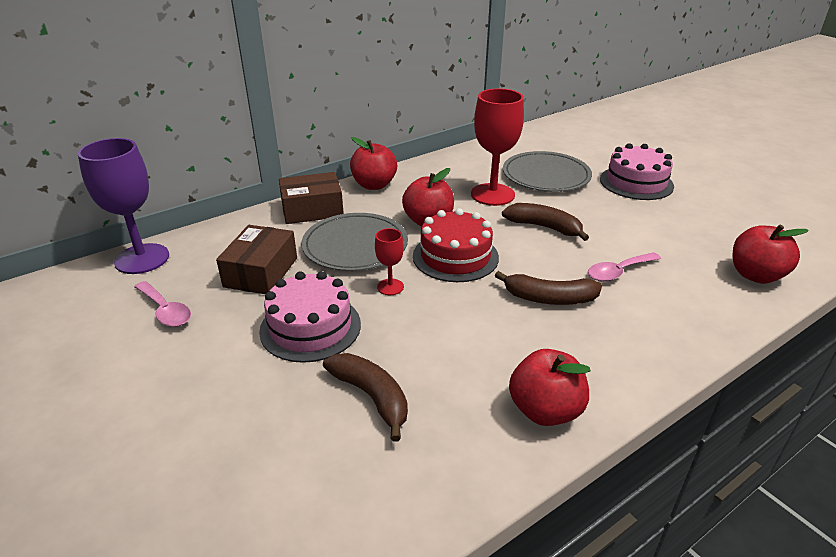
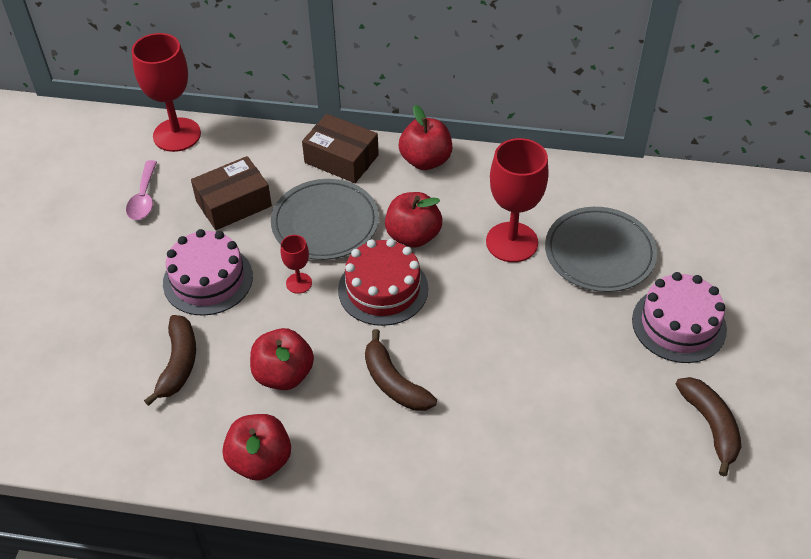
camera: 45 degrees right, 15 degrees up
purple goblet [78,138,169,274] -> red goblet [132,33,201,152]
brown banana [502,203,589,241] -> brown banana moved to [676,377,741,476]
pink spoon [588,252,661,282] -> none
red apple [733,224,809,284] -> red apple moved to [250,328,314,390]

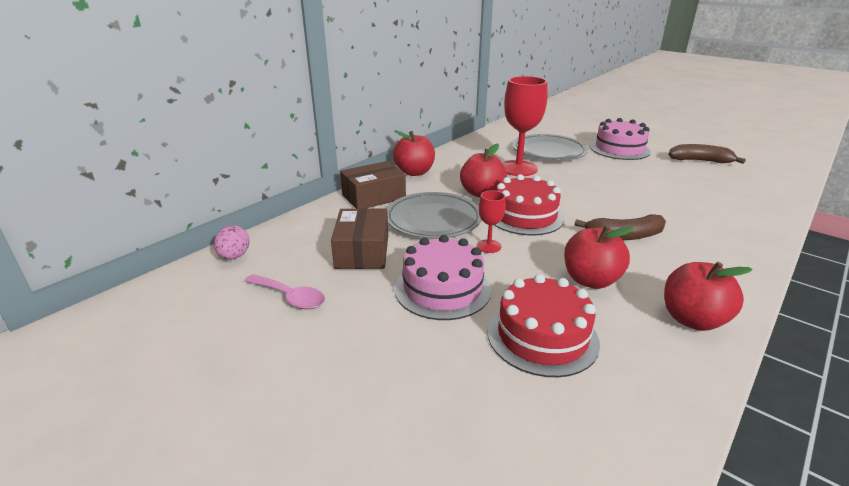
camera: 60 degrees left, 20 degrees down
red goblet [132,33,201,152] -> pink egg [214,225,250,260]
brown banana [144,315,196,406] -> red cake [487,274,600,377]

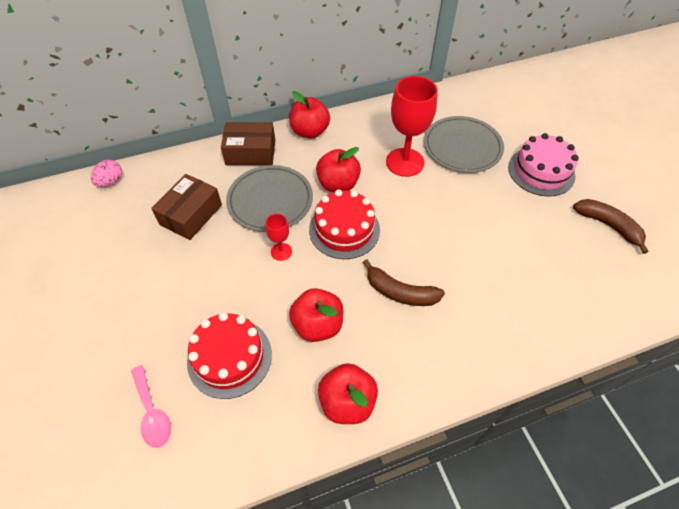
camera: 30 degrees right, 25 degrees up
pink spoon [244,274,325,309] -> pink spoon moved to [131,365,171,448]
pink cake [395,235,491,320] -> none

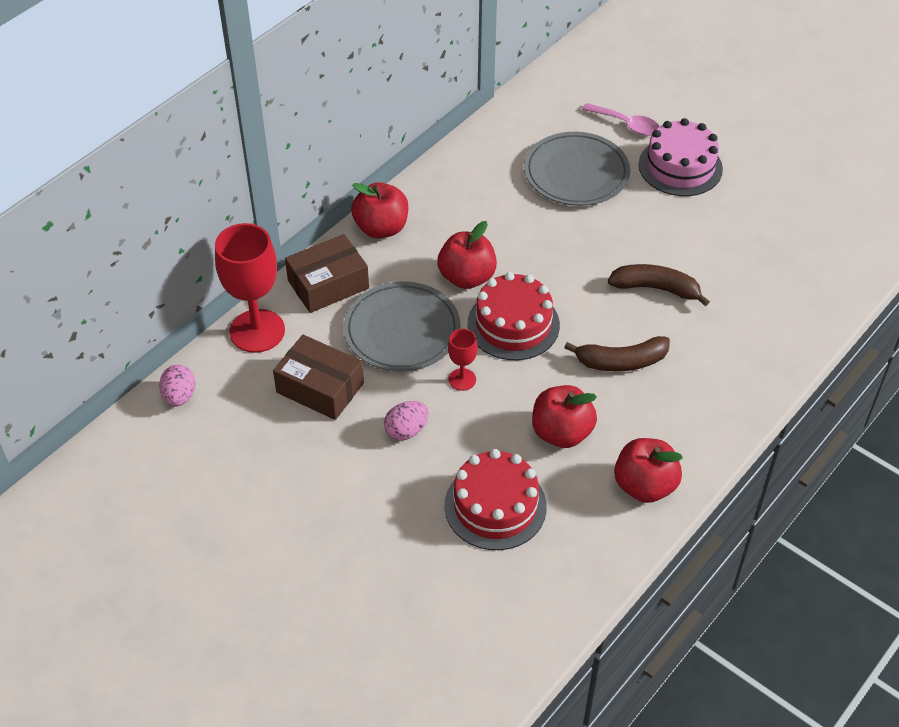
camera: 30 degrees left, 5 degrees down
pink spoon [131,365,171,448] -> pink spoon moved to [582,103,660,136]
brown box [151,174,222,240] -> brown box turned 60 degrees counterclockwise [273,335,364,420]
red goblet [386,76,438,177] -> red goblet moved to [215,223,285,353]
brown banana [573,199,649,254] -> brown banana moved to [608,264,710,306]
none -> pink egg [384,401,429,440]

